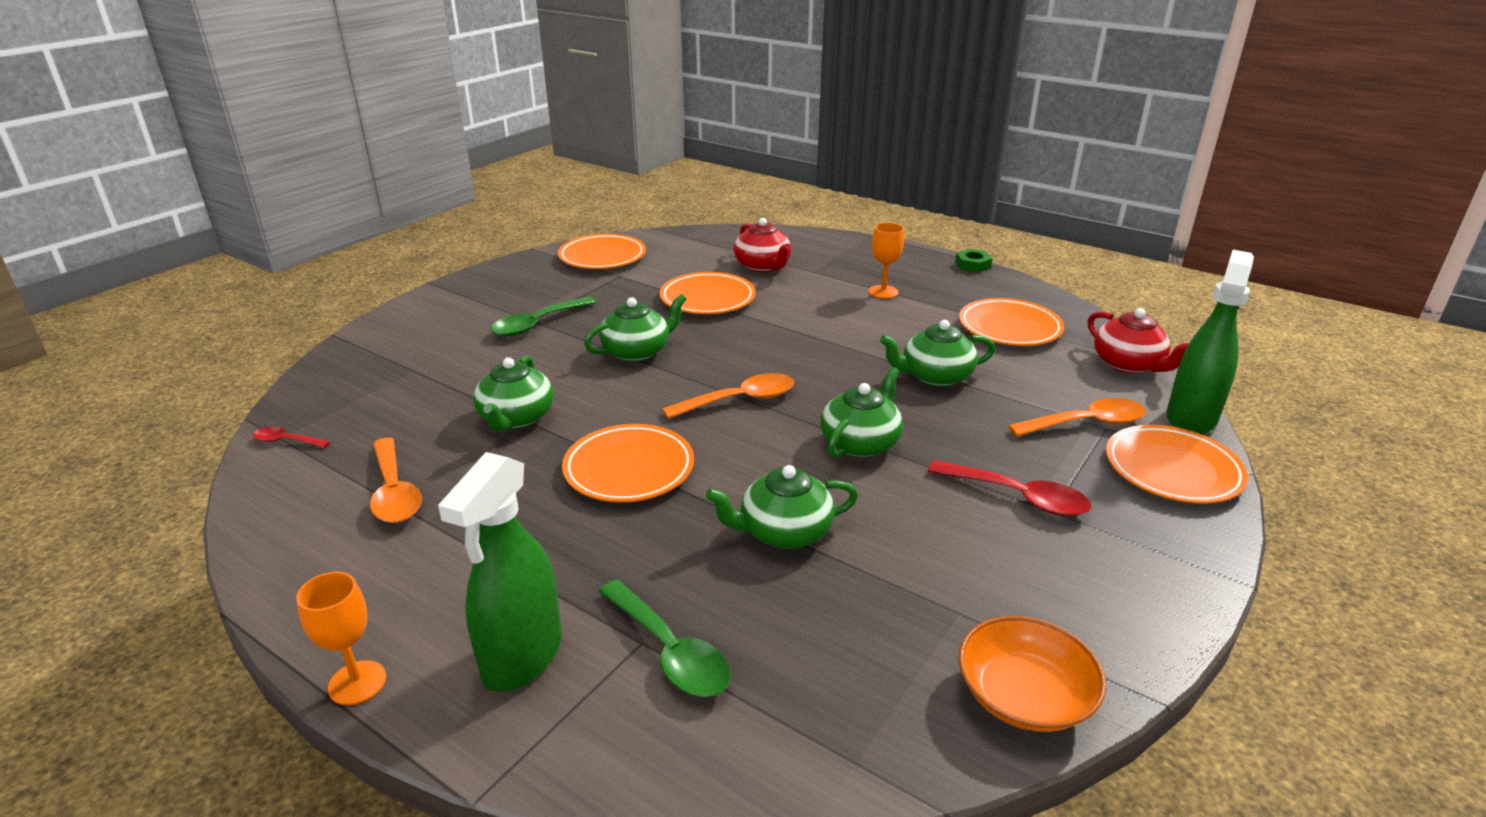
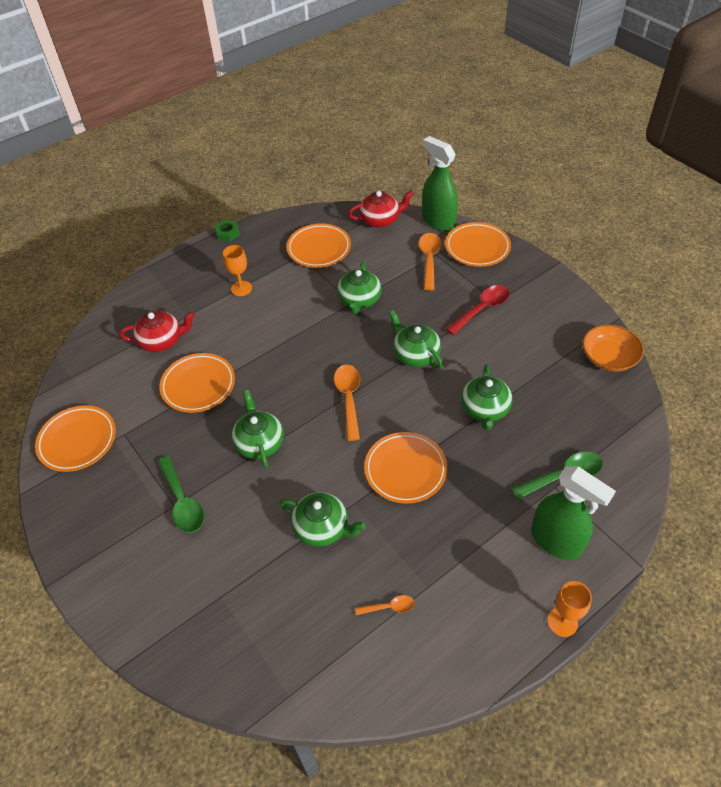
camera: 70 degrees left, 20 degrees up
red spoon [253,427,330,448] -> none
orange spoon [370,437,422,523] -> orange spoon [355,595,415,615], size x0.54

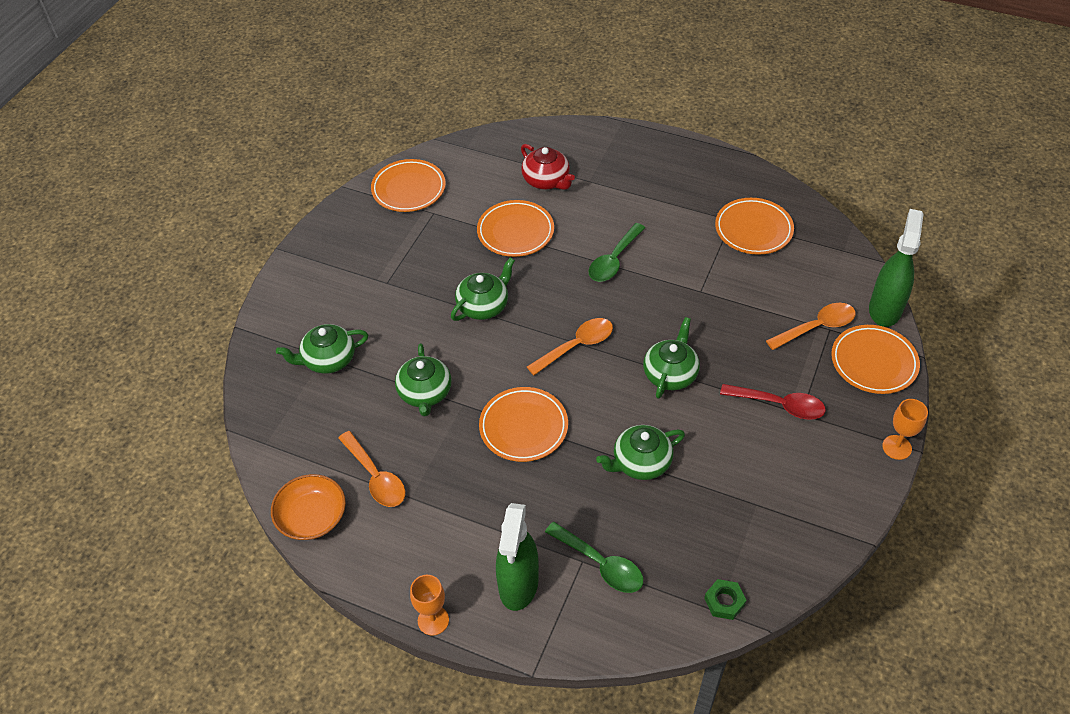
camera: 60 degrees right, 0 degrees up
green spoon [157,456,204,533] -> green spoon moved to [589,223,645,282]
green nut [214,220,240,241] -> green nut moved to [704,579,746,620]
orange goblet [223,245,252,296] -> orange goblet moved to [882,399,928,460]
green teapot [337,261,382,314] -> green teapot moved to [276,324,368,374]
red teapot [348,190,414,228] -> none
orange spoon [355,595,415,615] -> orange spoon [338,431,405,507], size x1.85
orange bowl [583,325,644,372] -> orange bowl moved to [271,474,346,540]

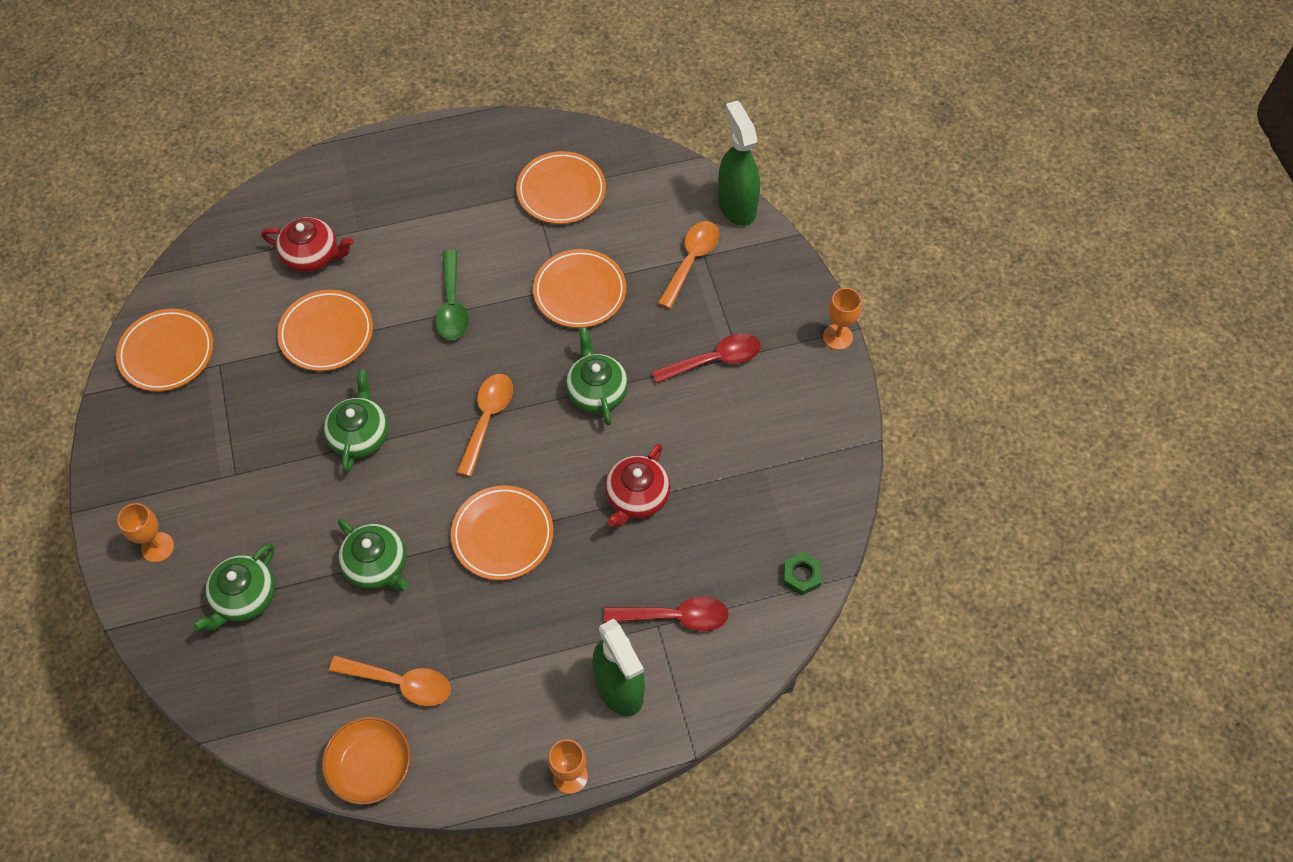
camera: 40 degrees left, 10 degrees up
green spoon [545,522,643,593] -> red spoon [604,596,729,631]
green teapot [596,425,685,480] -> red teapot [605,443,671,527]
orange plate [831,325,920,394] -> orange plate moved to [533,249,626,328]
none -> orange goblet [117,503,174,562]

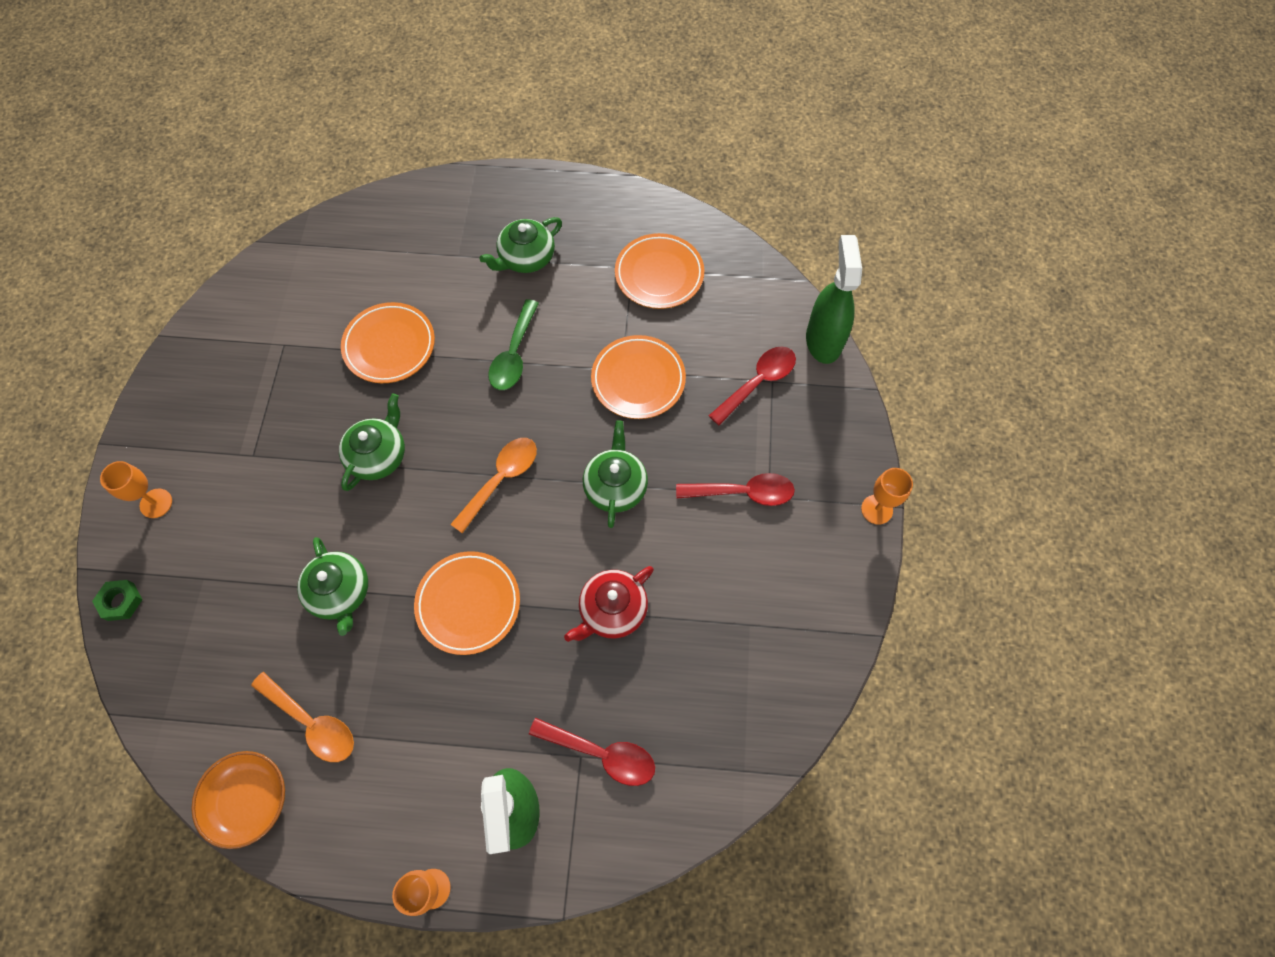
camera: 20 degrees right, 5 degrees up
orange plate [116,309,213,391] -> none
green teapot [193,544,275,631] -> green teapot moved to [479,217,562,273]
red teapot [261,217,354,272] -> none
orange spoon [658,221,719,309] -> red spoon [709,346,796,425]
green nut [784,552,822,596] -> green nut moved to [92,580,143,621]

